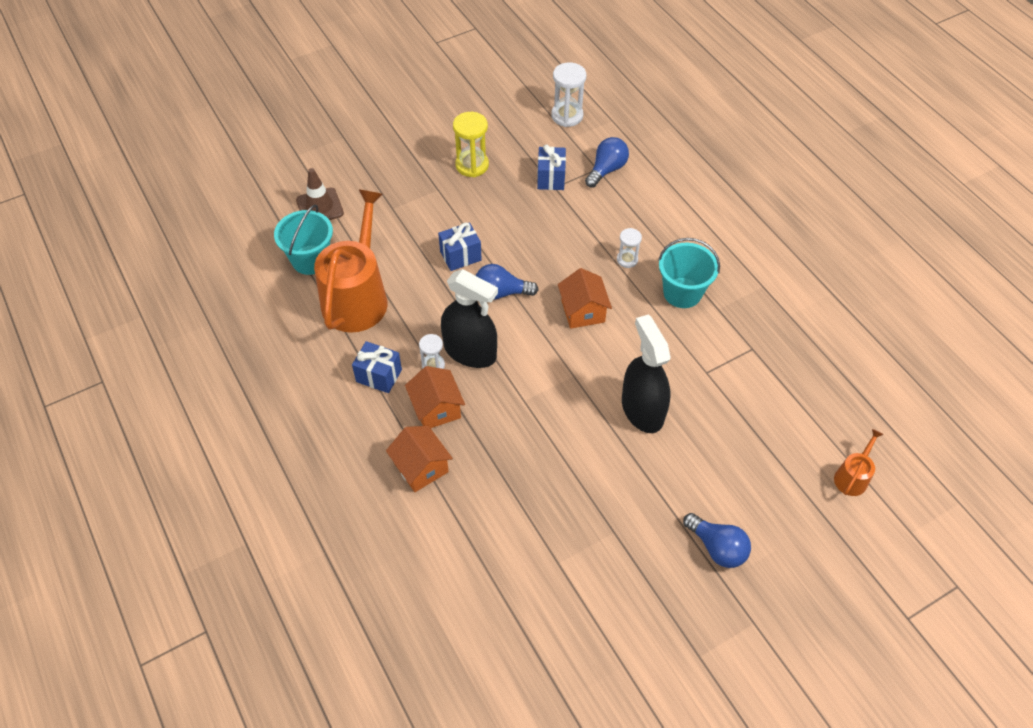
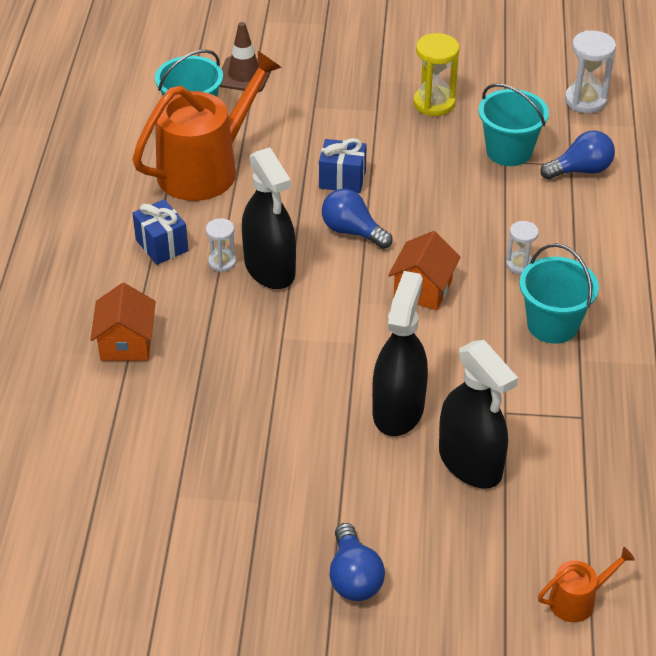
camera: 35 degrees right, 10 degrees down
orange house [405,366,465,428] -> none
blue gift [537,144,566,190] -> turquoise bucket [478,83,549,166]
none -> black spray bottle [439,340,518,489]

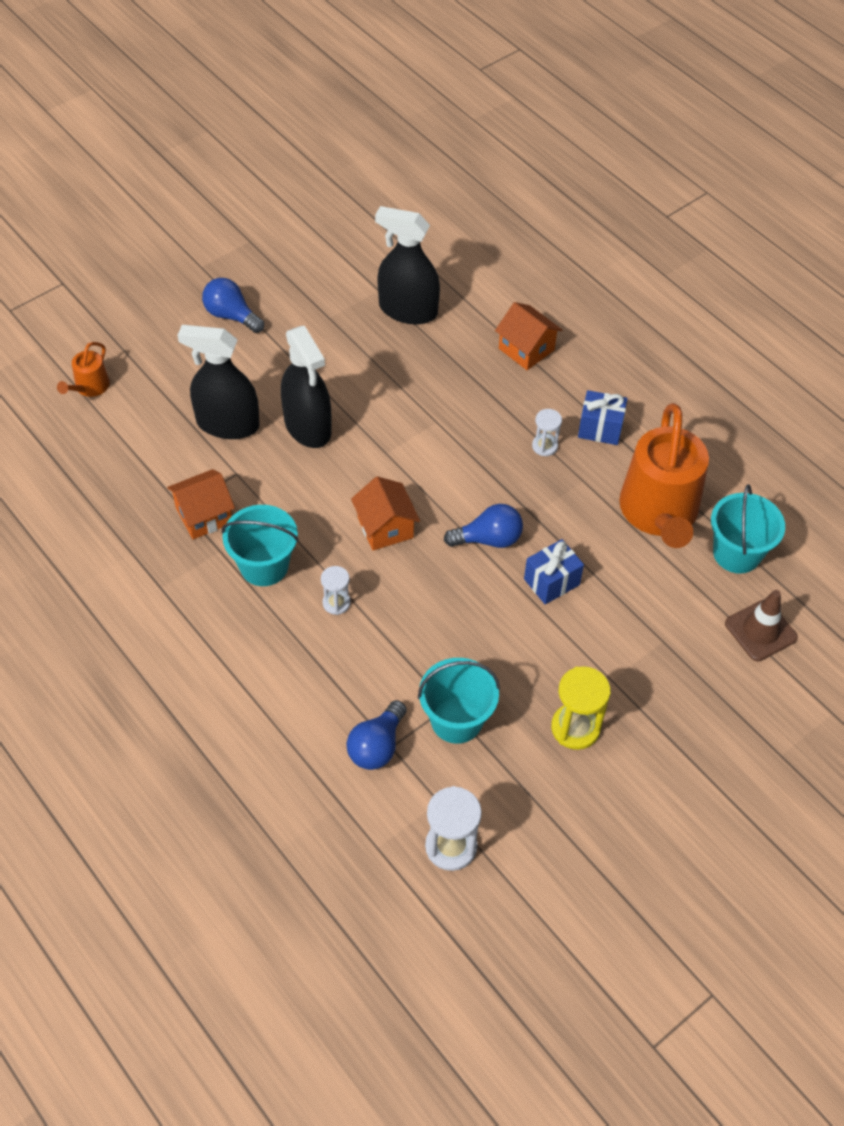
camera: 135 degrees right, 10 degrees up
black spray bottle [242,147,296,289] -> black spray bottle moved to [375,206,440,324]
none -> orange house [167,469,235,539]

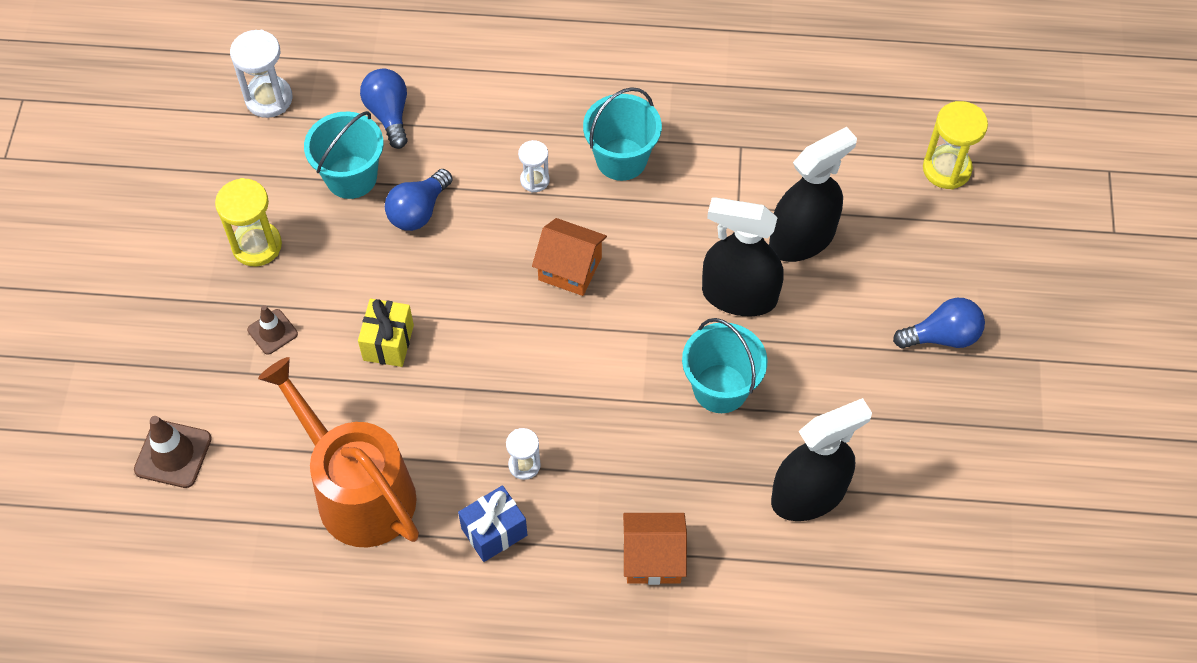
camera: 135 degrees right, 5 degrees up
orange watering can [57,342,110,397] -> yellow hourglass [923,101,988,189]
orange house [167,469,235,539] -> none
blue light bulb [444,504,523,548] -> blue light bulb moved to [385,169,453,231]
blue gift [524,539,584,604] -> yellow gift [358,299,414,367]
turquoise bucket [711,484,785,574] -> turquoise bucket moved to [682,318,767,413]
none -> brown traffic cone [247,305,298,355]

